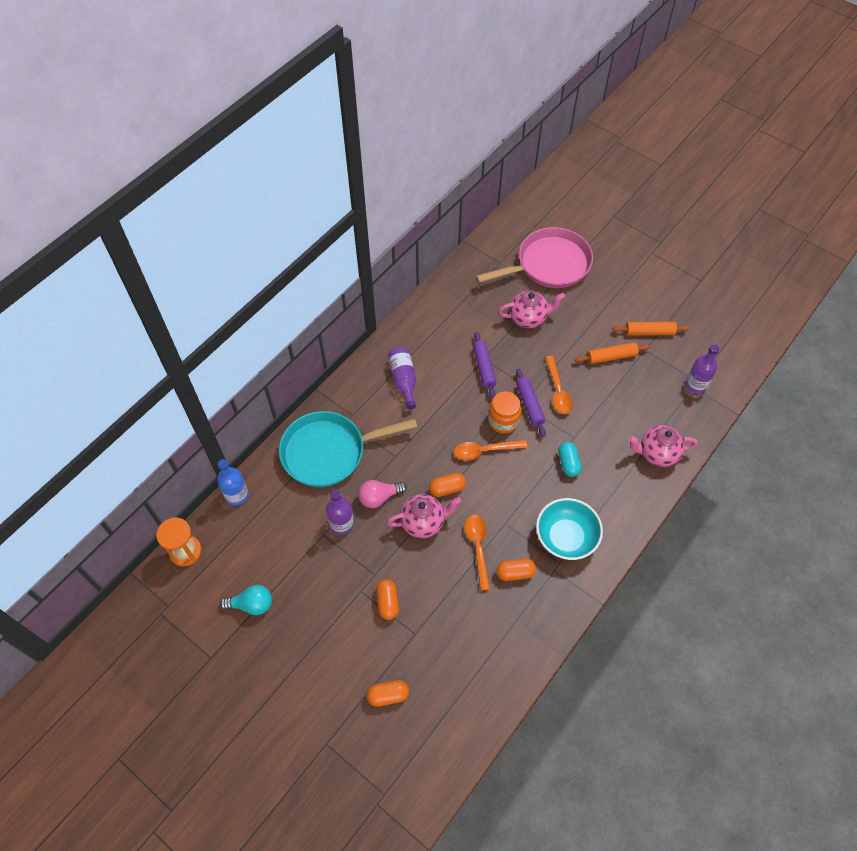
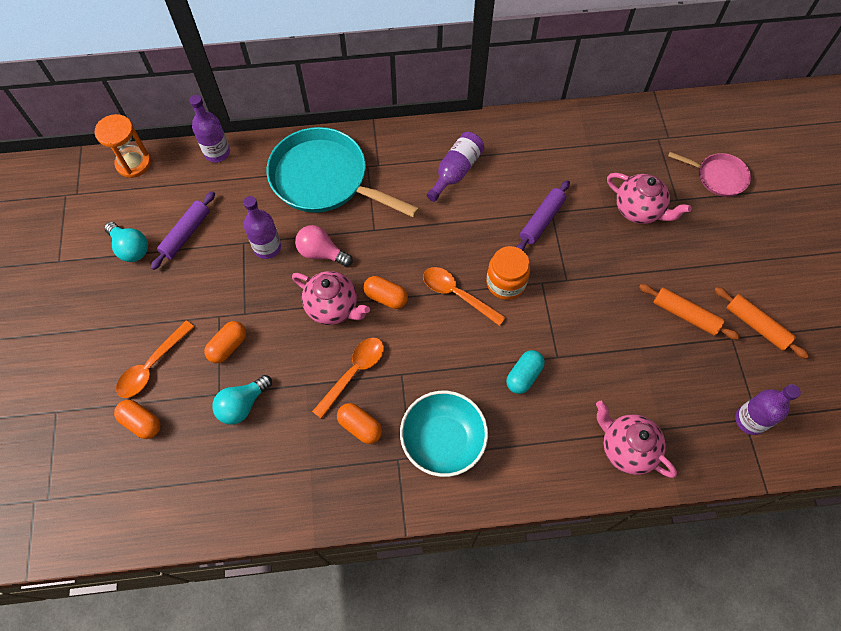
camera: 45 degrees right, 5 degrees up
blue bottle [217,459,249,505] -> purple bottle [189,95,230,163]
pink pan [476,227,593,288] -> pink pan [668,152,751,197], size x0.51
purple rolling pin [516,368,546,437] -> purple rolling pin moved to [151,191,215,270]
orange spoon [545,356,573,414] -> orange spoon moved to [116,321,194,398]
none -> turquoise light bulb [212,375,272,425]

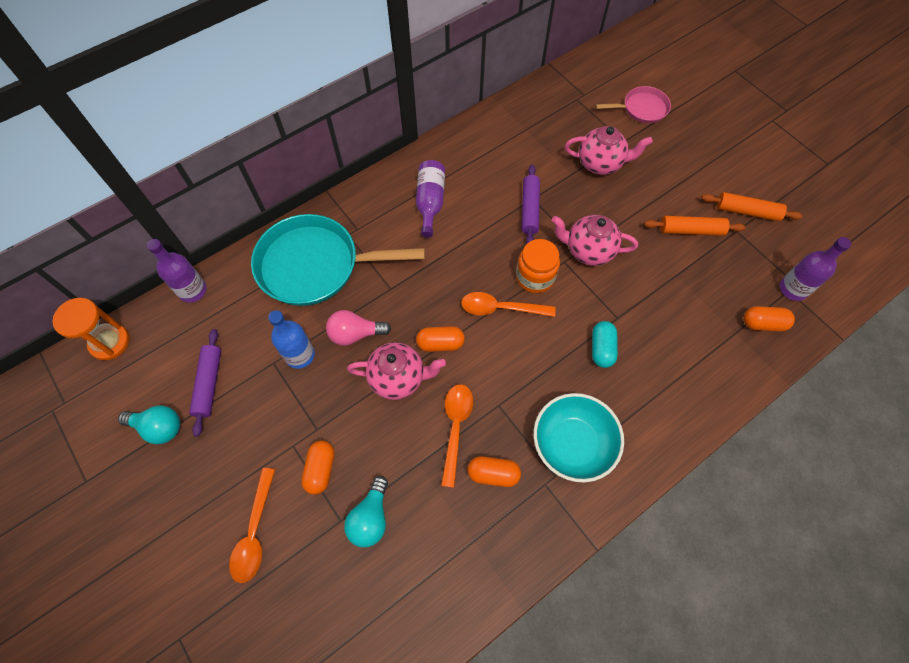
camera: 30 degrees left, 0 degrees up
orange capsule [114,400,160,439] -> orange capsule moved to [744,306,795,332]
purple bottle [243,196,281,259] -> blue bottle [268,310,315,369]
pink teapot [596,401,677,478] -> pink teapot moved to [552,215,638,266]

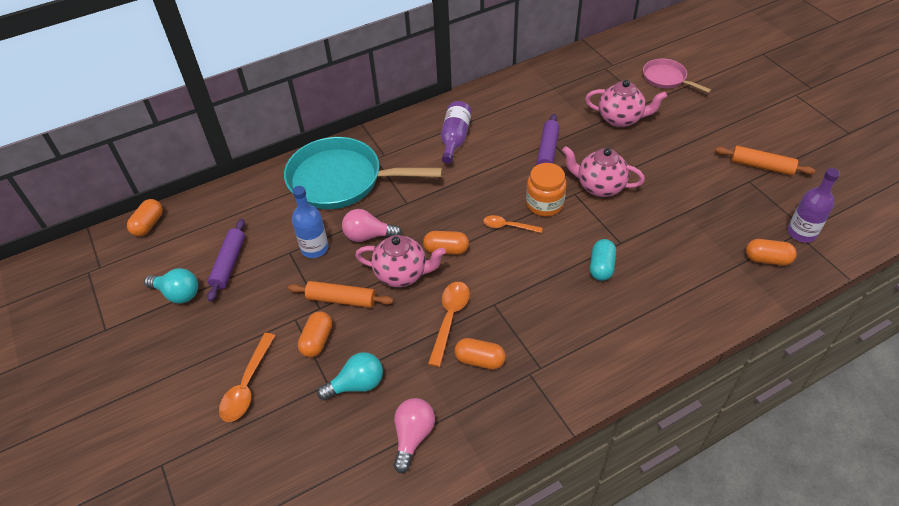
camera: 10 degrees right, 15 degrees down
orange hourglass [52,298,129,360] -> orange capsule [127,199,163,236]
purple bottle [147,239,207,303] -> none
turquoise light bulb [344,476,388,547] -> turquoise light bulb turned 135 degrees counterclockwise [317,352,383,400]
orange spoon [461,292,556,317] -> orange spoon [483,215,542,233], size x0.66
turquoise bowl [534,393,624,483] -> none
pink pan [596,86,671,123] -> pink pan turned 135 degrees counterclockwise [643,58,711,93]
orange rolling pin [644,216,745,236] -> orange rolling pin moved to [288,281,393,308]
none -> pink light bulb [394,398,435,473]

